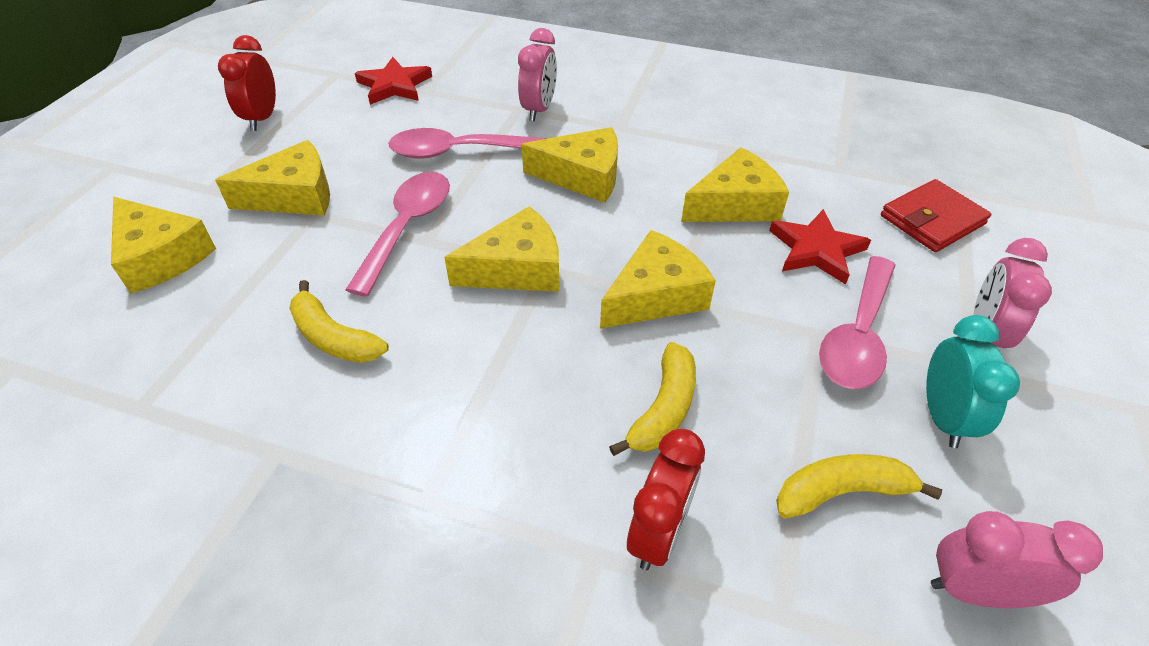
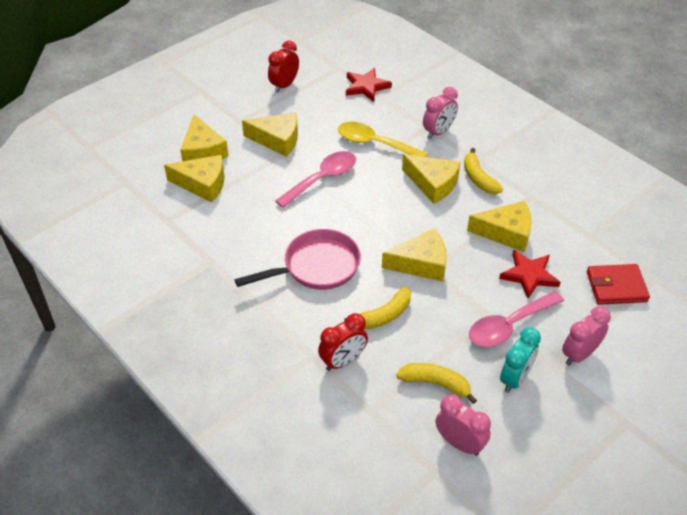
camera: 30 degrees right, 0 degrees up
yellow banana [289,280,389,363] -> yellow banana moved to [464,148,503,194]
pink spoon [388,128,547,159] -> yellow spoon [338,122,428,157]
yellow cheese [444,206,559,292] -> yellow cheese moved to [164,155,225,202]
none -> pink pan [235,229,361,290]

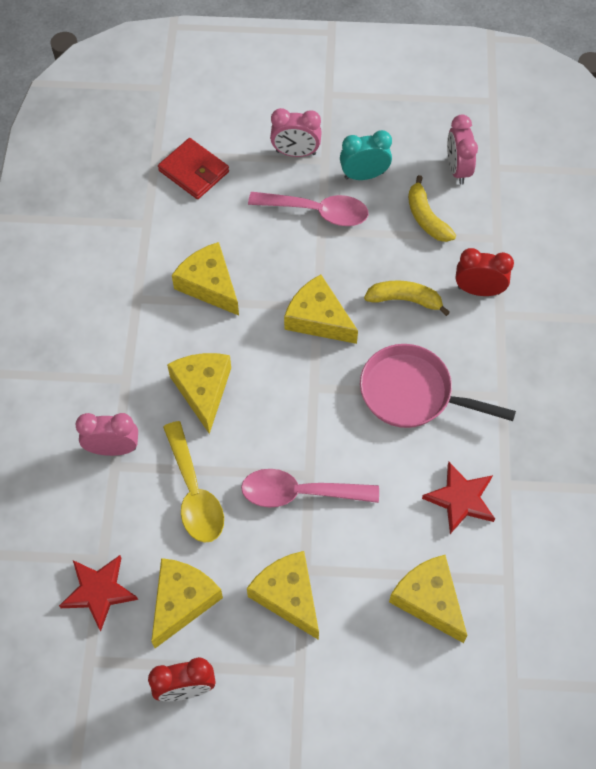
camera: 135 degrees left, 15 degrees up
yellow cheese [180,114,228,161] -> yellow cheese moved to [151,558,223,648]
yellow banana [464,148,503,194] -> none
red star [499,250,560,299] -> red star moved to [422,462,495,534]

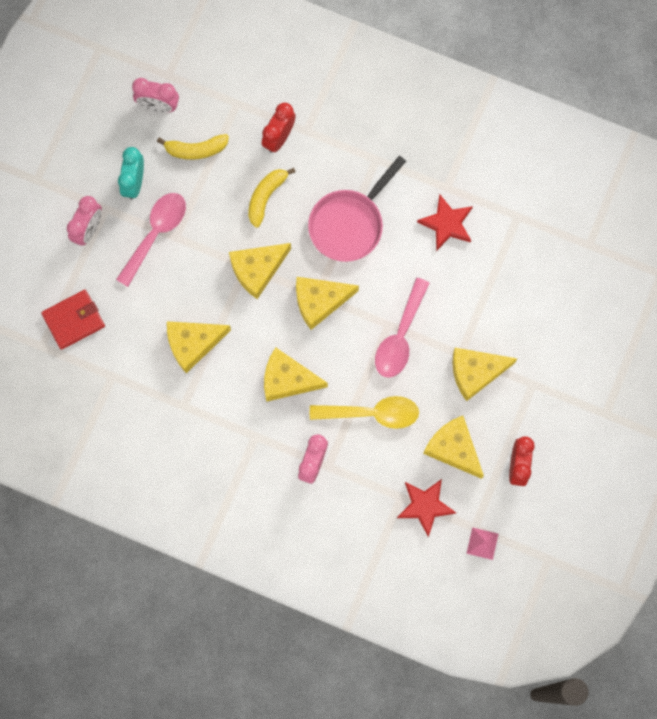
camera: 70 degrees left, 15 degrees up
yellow cheese [389,555,467,643] -> yellow cheese moved to [296,277,359,330]
none -> pink pyramid [466,527,498,560]

